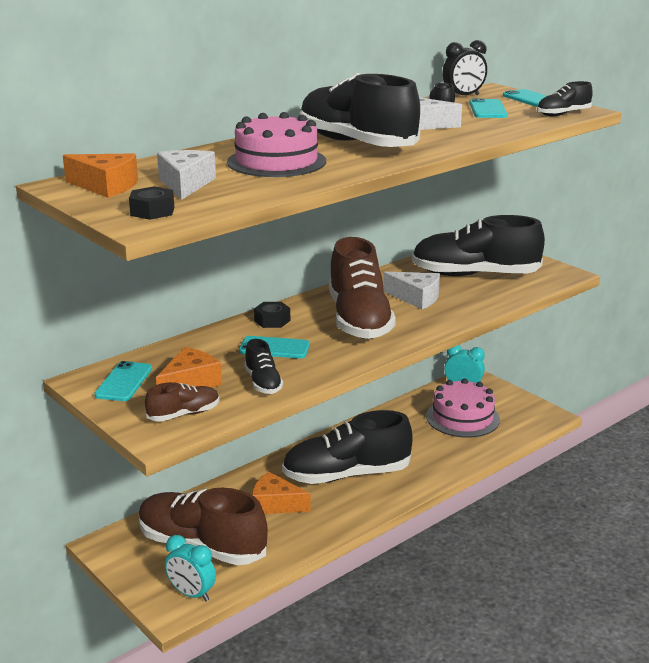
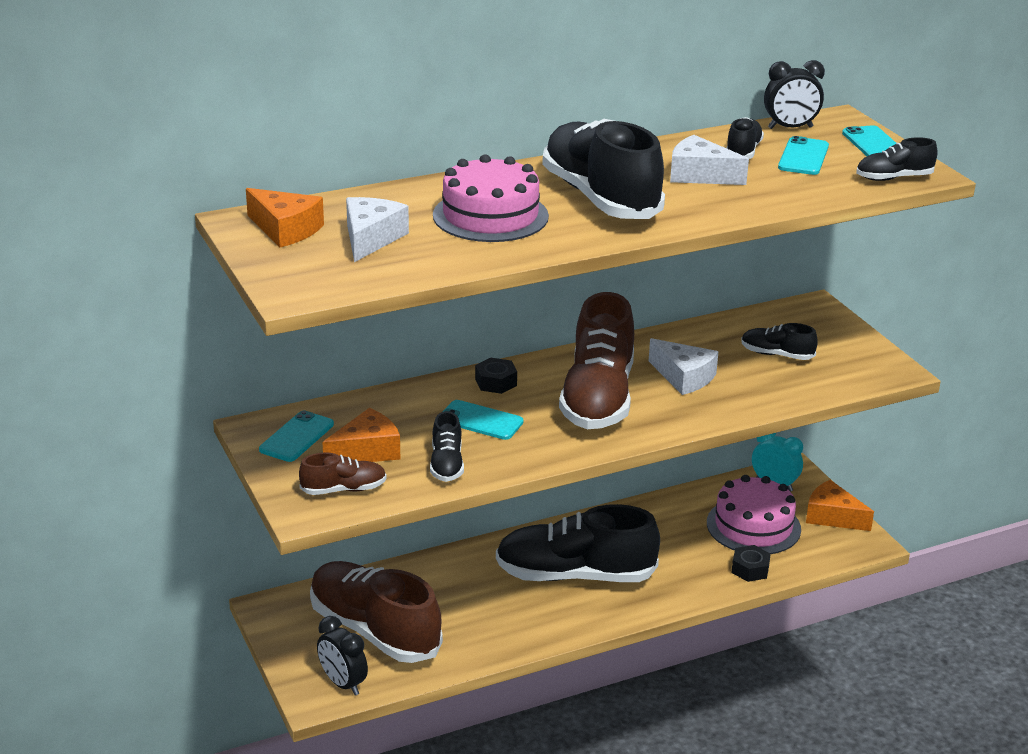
camera: 15 degrees right, 5 degrees up
black nut [129,186,174,220] -> black nut moved to [731,545,771,582]
turquoise clock [165,535,216,601] -> black clock [317,616,368,695]
orange cheese [252,472,311,514] -> orange cheese moved to [806,480,874,531]
black shoe [412,215,545,276] -> black shoe [741,323,818,360], size x0.46

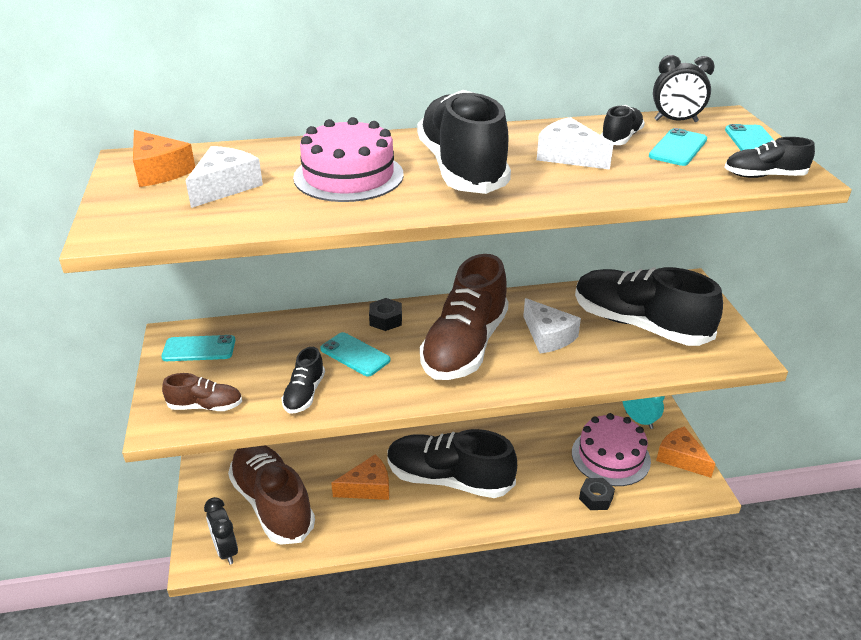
camera: 15 degrees right, 5 degrees up
turquoise phone [259,410,334,462] -> turquoise phone turned 45 degrees clockwise [161,335,235,361]
orange cheese [322,408,400,462] -> orange cheese moved to [331,454,389,500]
black shoe [741,323,818,360] -> black shoe [575,267,723,346], size x2.17

